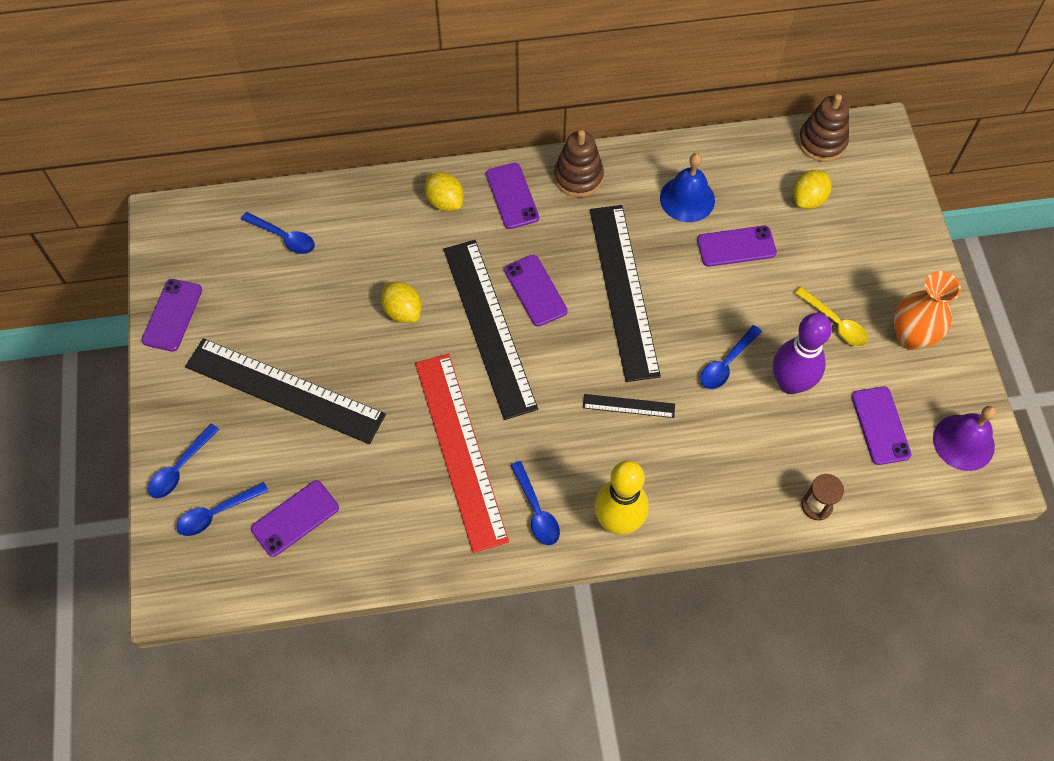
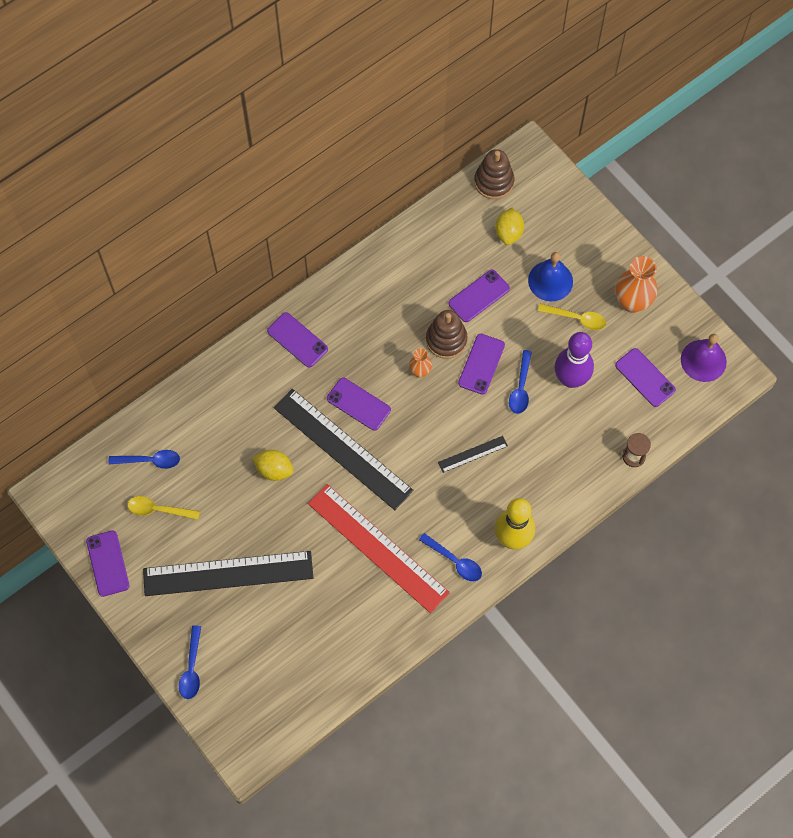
camera: 30 degrees left, 5 degrees up
blue spoon [176,482,269,536] -> none
purple phone [251,480,339,557] -> purple phone moved to [458,334,505,395]
yellow lemon [425,172,464,211] -> none
brown stacking toy [554,130,604,197] -> brown stacking toy moved to [426,310,468,359]
black ruler [590,205,661,382] -> orange vase [409,348,432,378]
blue bell [660,153,715,222] -> blue bell moved to [528,252,573,302]
none -> yellow spoon [127,496,200,520]

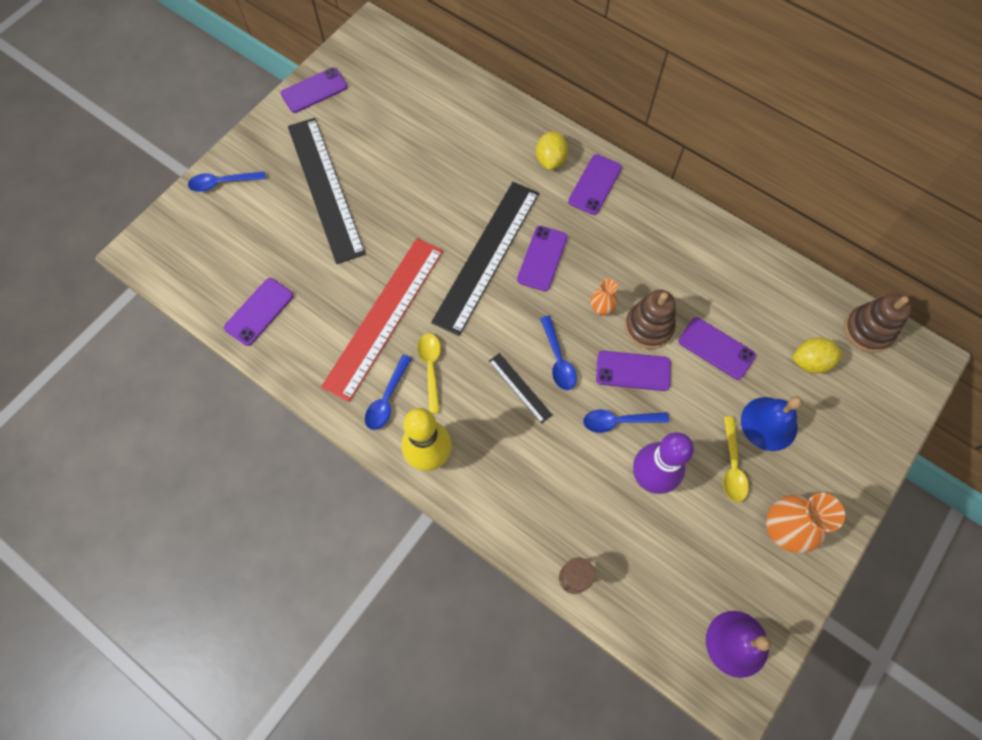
camera: 75 degrees right, 0 degrees up
blue spoon [108,450,180,469] -> blue spoon moved to [540,316,577,390]
yellow spoon [127,496,200,520] -> yellow spoon moved to [417,333,441,414]
yellow lemon [252,450,294,481] -> yellow lemon moved to [536,131,568,170]
purple phone [615,348,676,407] -> purple phone moved to [224,278,294,346]

